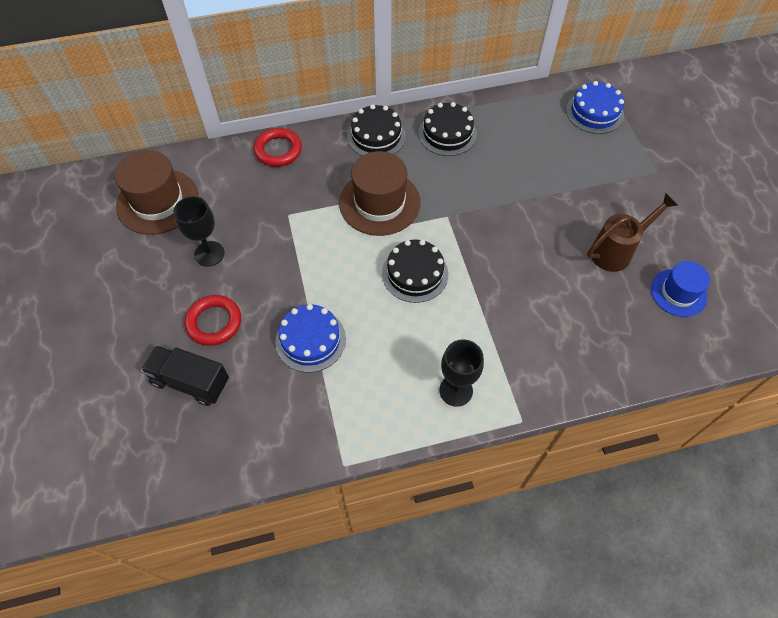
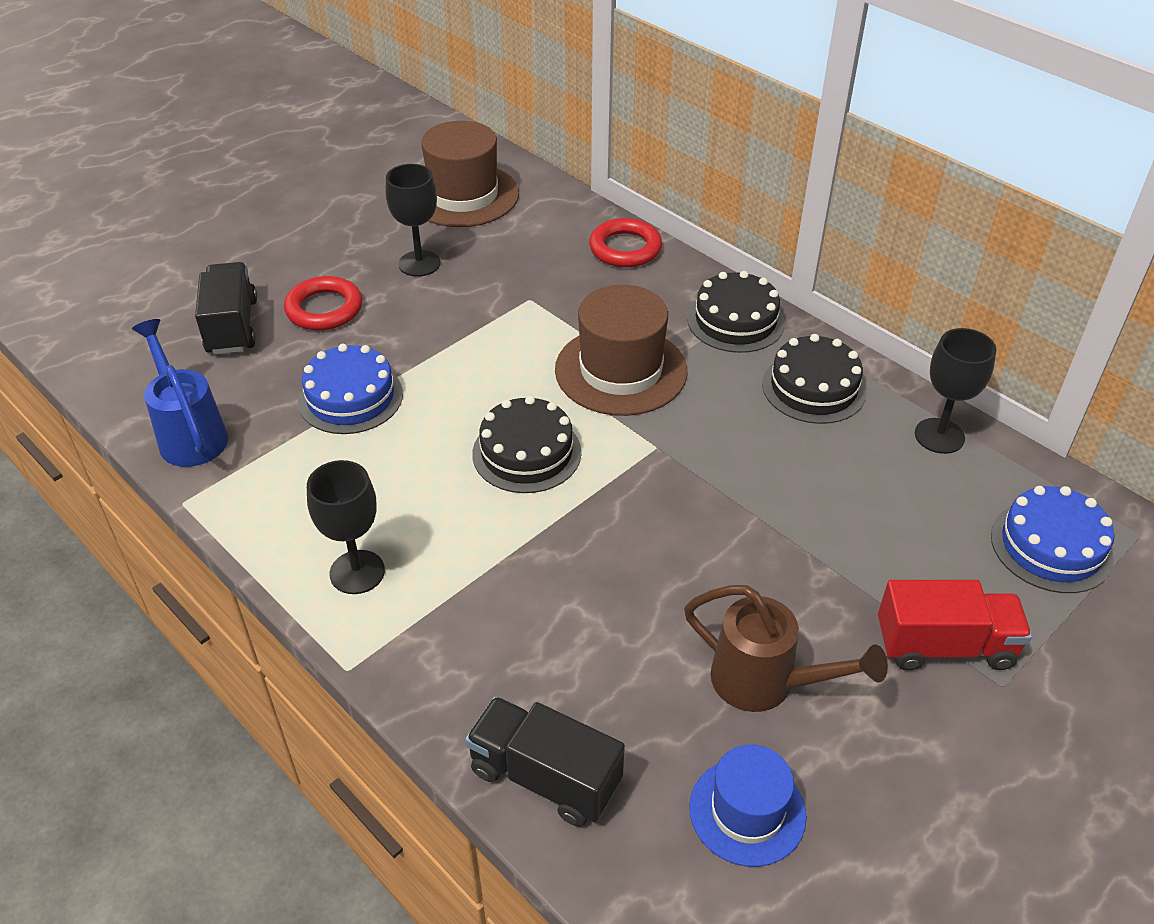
camera: 60 degrees right, 15 degrees down
none -> blue watering can [132,319,228,467]
none -> black truck [465,696,625,827]
none -> red truck [878,580,1032,671]
none -> black goblet [915,328,997,454]

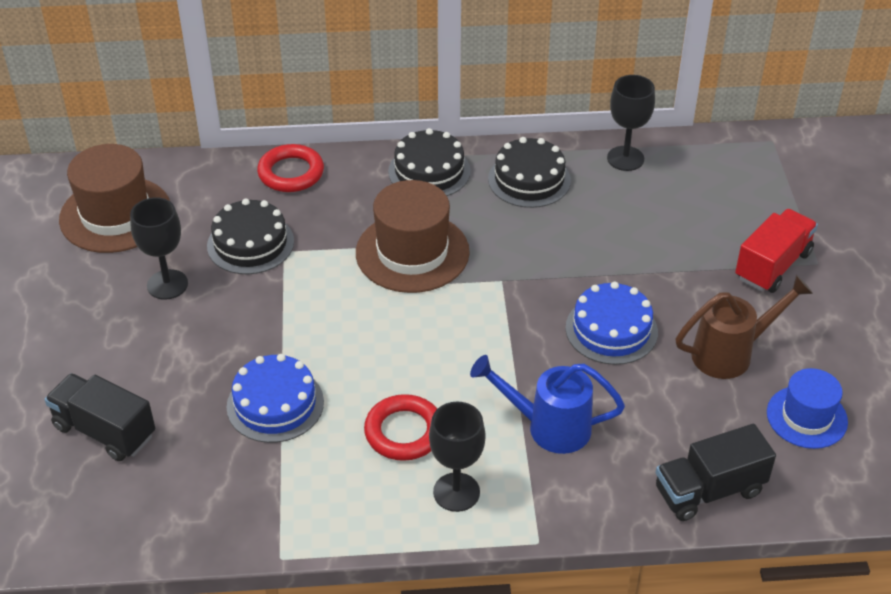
camera: 50 degrees left, 0 degrees up
blue watering can [132,319,228,467] -> blue watering can moved to [470,355,625,454]
red ring [284,276,362,331] -> red ring moved to [364,394,437,461]
black cake [472,396,581,493] -> black cake moved to [207,198,294,274]
blue cake [991,486,1115,593] -> blue cake moved to [565,282,658,365]

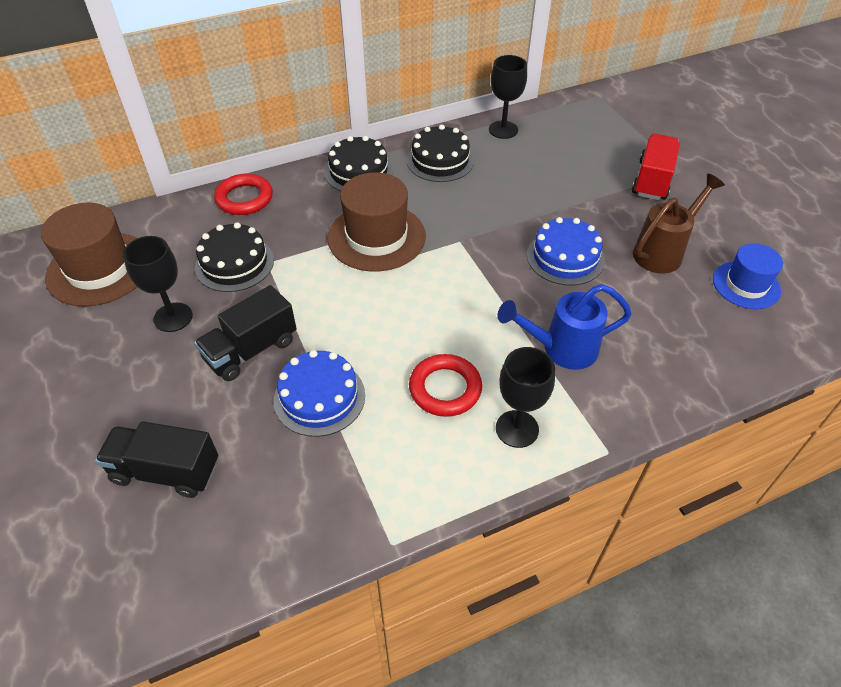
camera: 20 degrees left, 5 degrees up
black truck [656,424,776,521] -> black truck moved to [194,285,297,381]

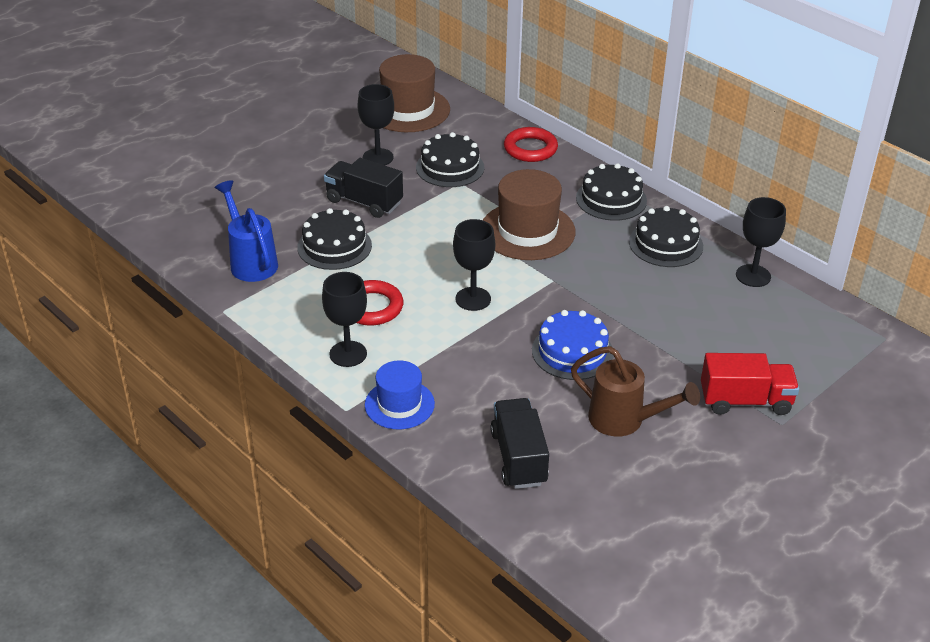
camera: 70 degrees right, 10 degrees down
black truck [95,421,218,498] -> black truck moved to [490,398,549,489]
blue cake [274,350,365,437] -> black cake [297,208,372,270]
blue watering can [498,284,632,370] -> blue watering can moved to [215,180,278,282]
blue hat [713,244,783,309] -> blue hat moved to [365,360,435,429]
none -> black goblet [453,219,495,311]

